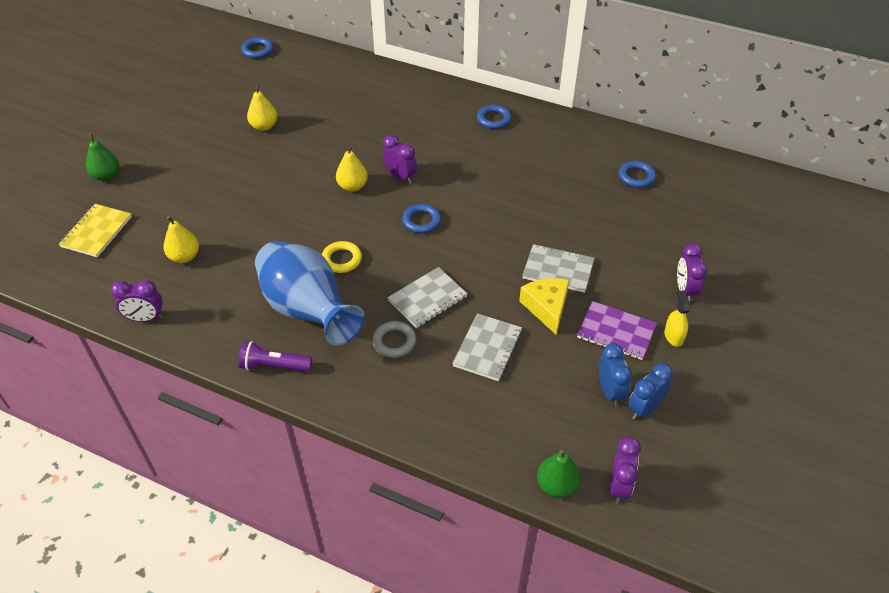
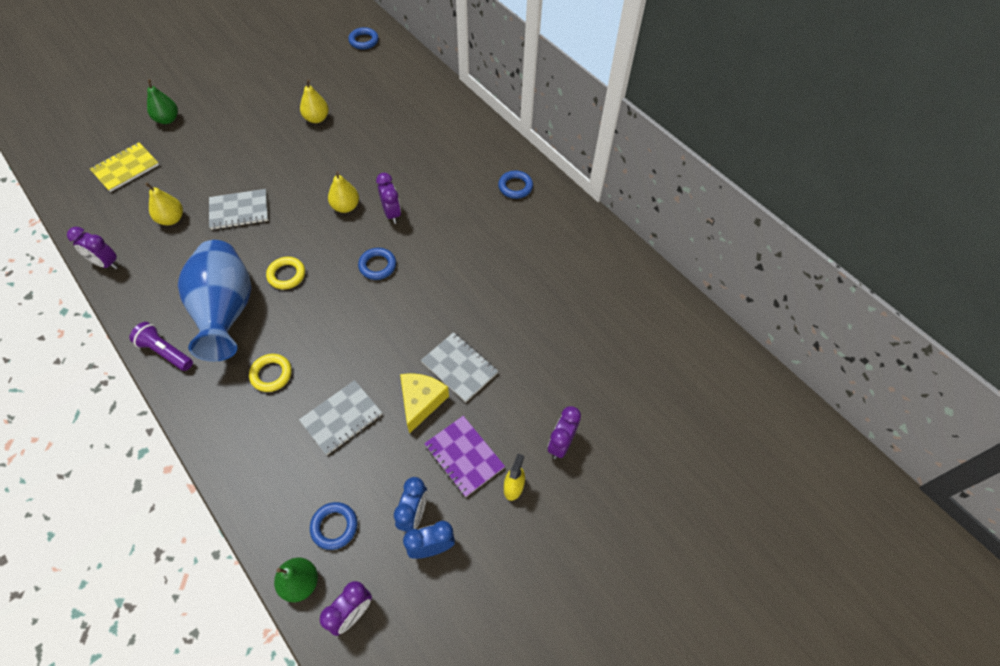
camera: 25 degrees right, 10 degrees up
grey ring [372,321,416,358] -> yellow ring [249,354,292,392]
grey notebook [387,267,468,328] -> grey notebook moved to [209,189,268,230]
blue ring [619,161,656,188] -> blue ring moved to [310,502,357,550]

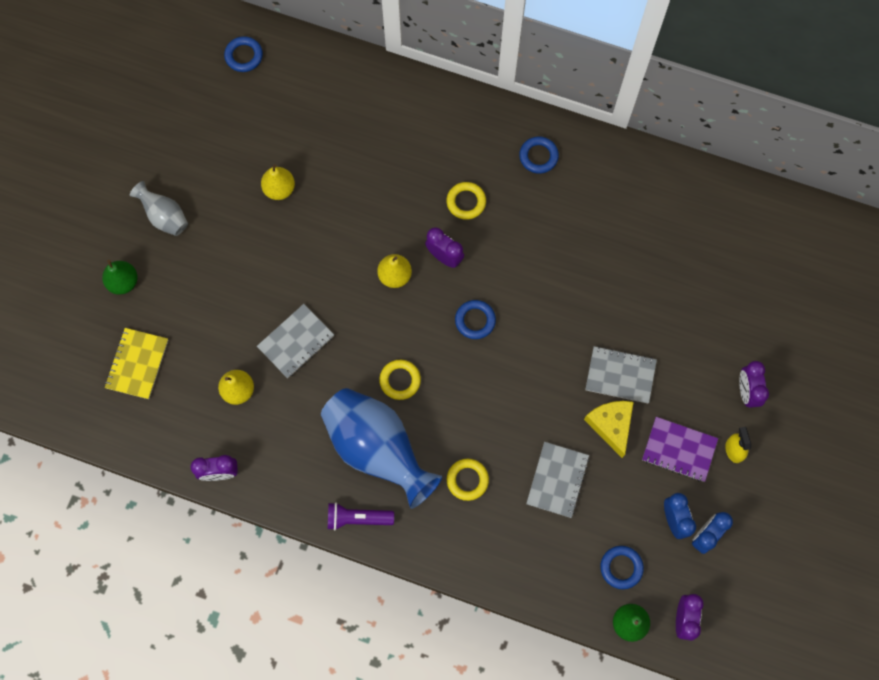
camera: 30 degrees left, 15 degrees up
none -> grey vase [130,181,188,236]
none -> yellow ring [446,182,486,220]

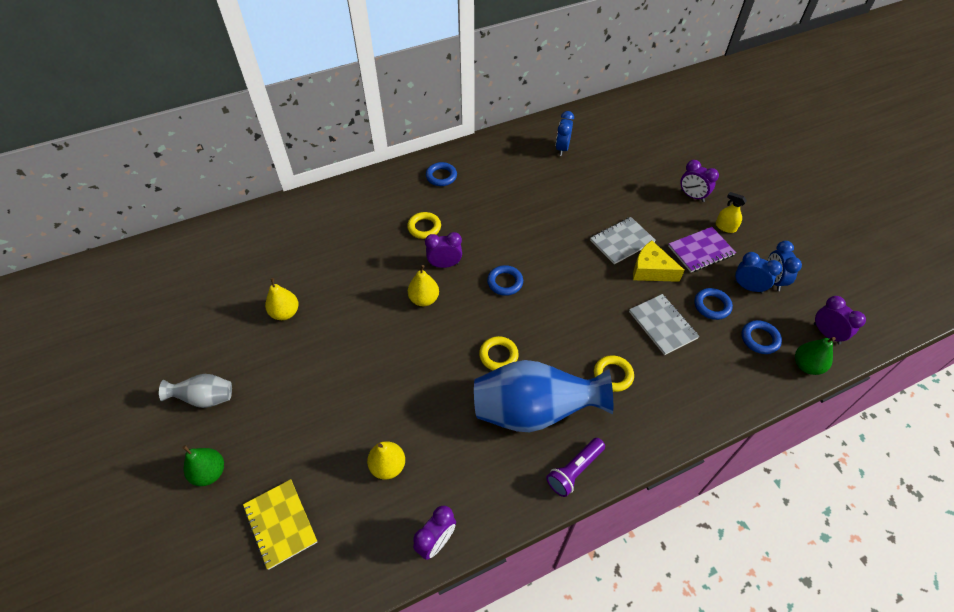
camera: 45 degrees left, 20 degrees down
blue ring [224,36,263,72] -> blue ring moved to [694,288,733,320]
grey notebook [257,304,334,378] -> none
none -> blue clock [556,111,574,156]

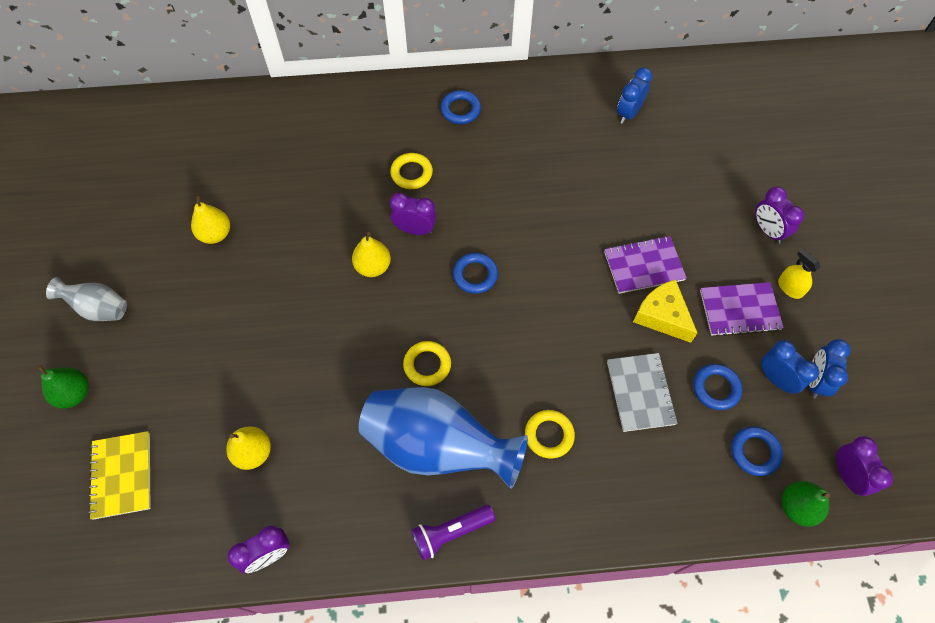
camera: 20 degrees right, 10 degrees up
grey notebook [590,217,656,264] -> purple notebook [604,236,687,294]

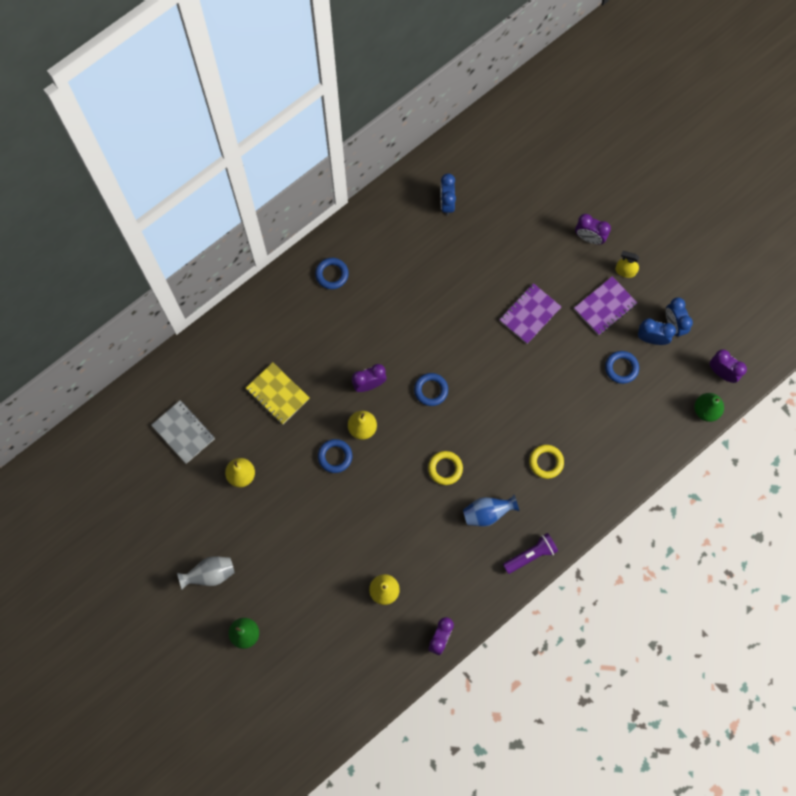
camera: 35 degrees left, 10 degrees up
yellow notebook [88,431,150,520] -> yellow notebook moved to [246,362,309,424]
blue vase [359,387,528,489] -> blue vase [463,494,519,527], size x0.49
yellow ring [390,153,433,189] -> none
purple flashlight [412,505,495,560] -> purple flashlight turned 150 degrees counterclockwise [503,533,558,574]
grey notebook [607,353,678,432] -> grey notebook moved to [151,400,215,464]
yellow cheese [633,279,697,343] -> none
blue ring [731,427,783,476] -> blue ring moved to [318,439,352,473]

